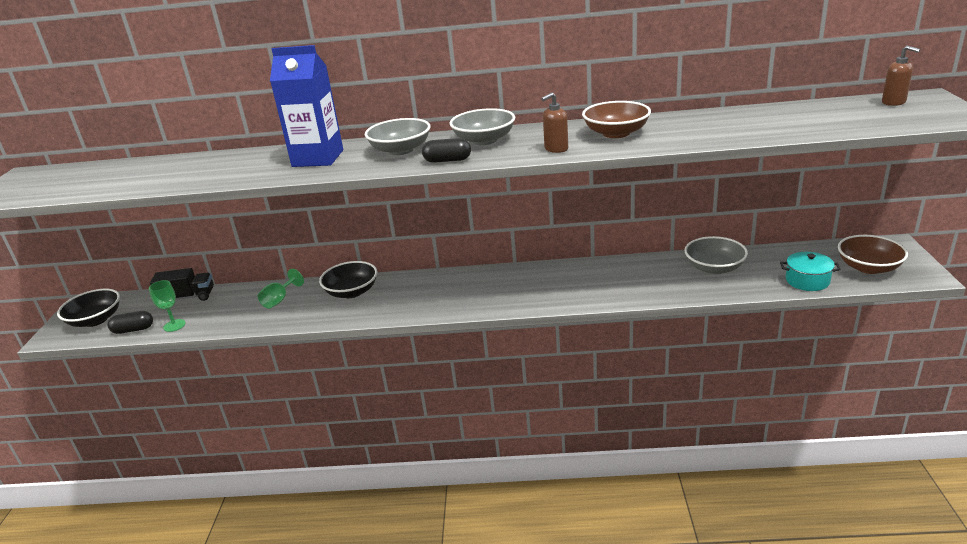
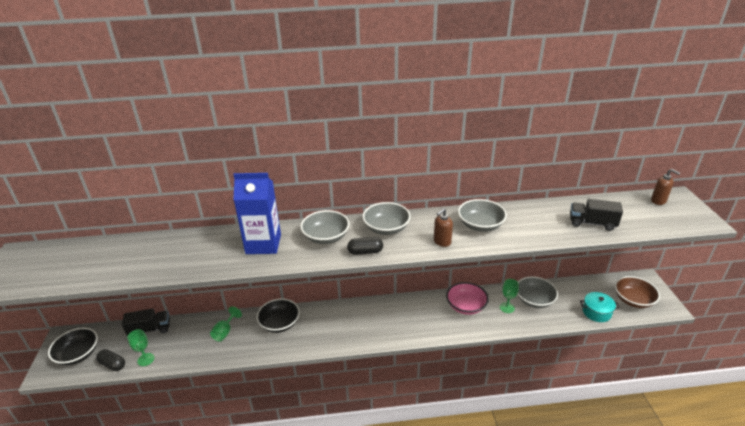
camera: 10 degrees left, 5 degrees up
black capsule [108,311,153,334] -> black capsule turned 45 degrees clockwise [96,349,125,371]
brown bowl [582,101,651,138] -> grey bowl [458,199,507,232]
none -> pink bowl [446,282,489,315]
none -> green goblet [500,279,519,313]
none -> black truck [570,199,623,231]

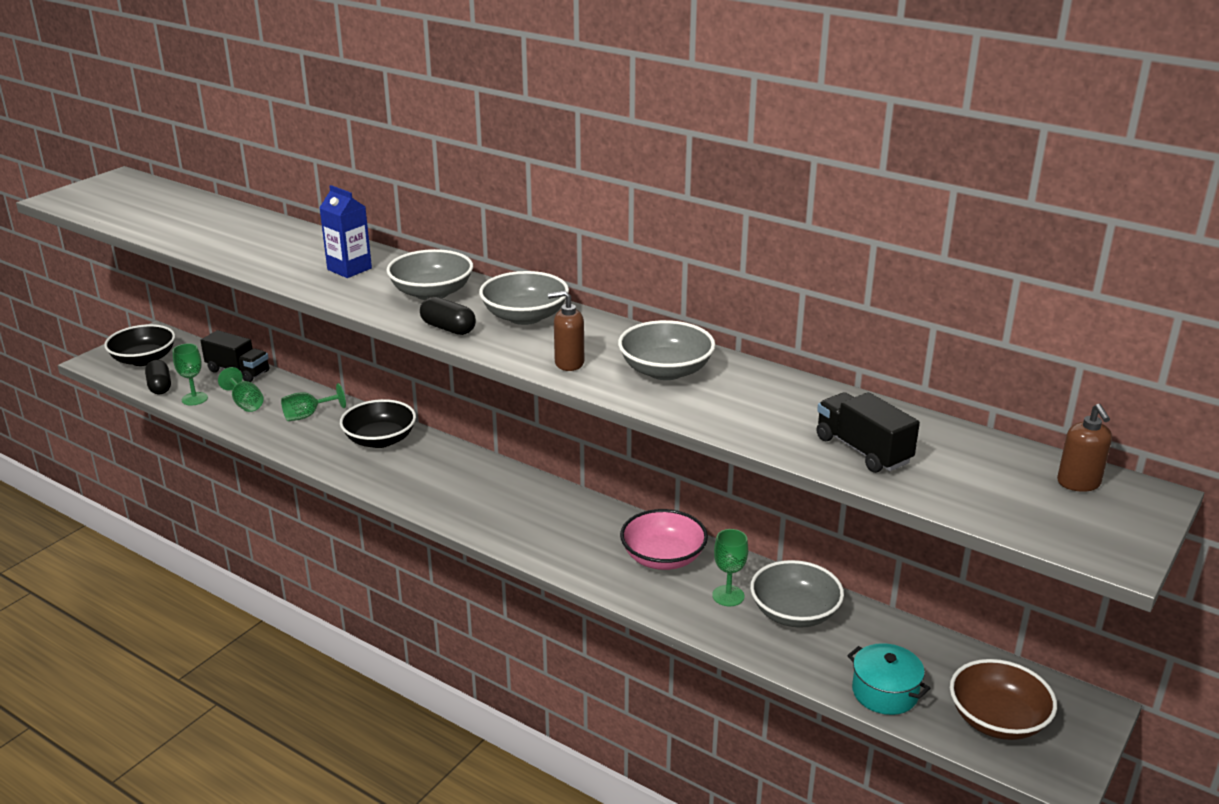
camera: 40 degrees right, 5 degrees down
blue carton [233,173,281,254] -> blue carton [320,185,372,278], size x0.61
none -> green goblet [218,367,264,412]

